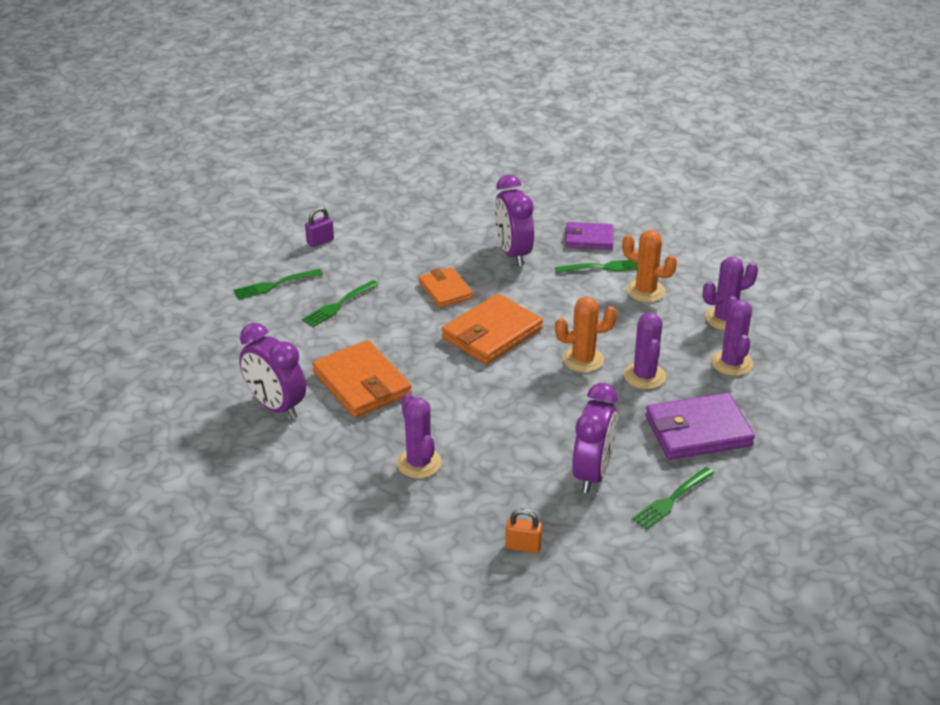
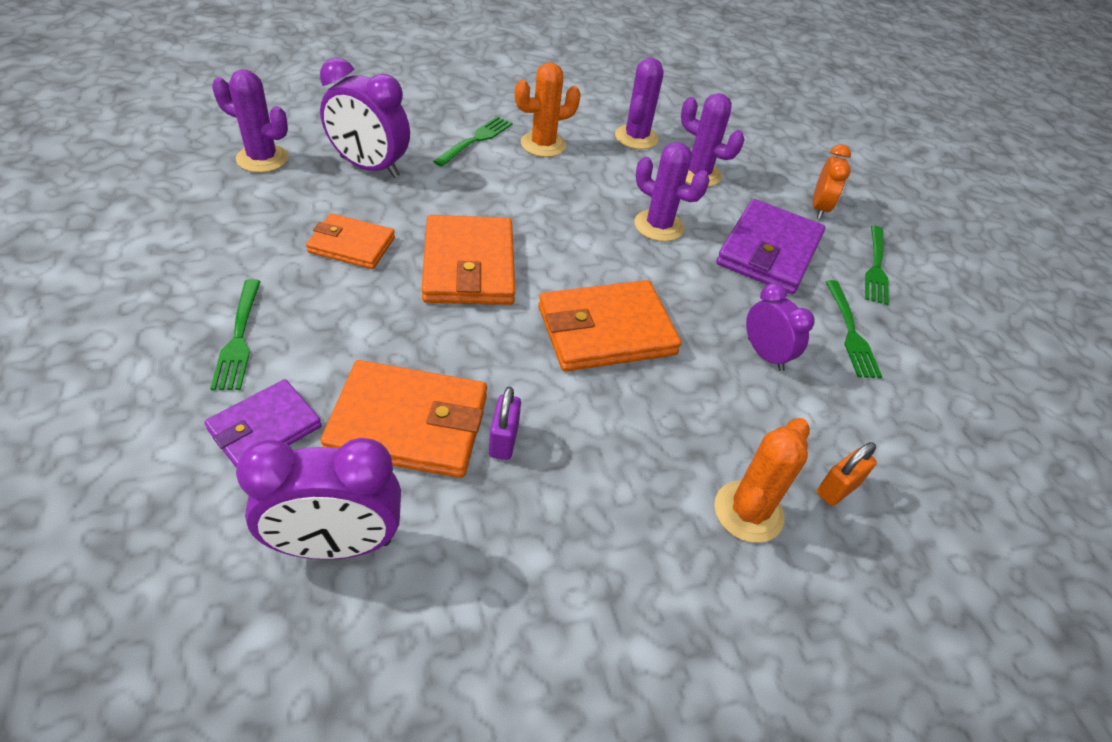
camera: 55 degrees left, 10 degrees up
green fork [233,269,323,300] -> green fork moved to [865,226,889,305]
purple padlock [305,207,334,247] -> purple padlock moved to [489,387,521,460]
purple cactus [396,393,442,478] -> purple cactus moved to [212,69,289,173]
orange cactus [555,297,617,372] -> orange cactus moved to [714,418,810,543]
purple wallet [565,222,614,250] -> purple wallet moved to [204,379,322,467]
purple clock [572,383,618,493] -> purple clock [746,283,815,371], size x0.63
none -> orange wallet [538,280,681,372]
none -> orange clock [812,144,851,219]

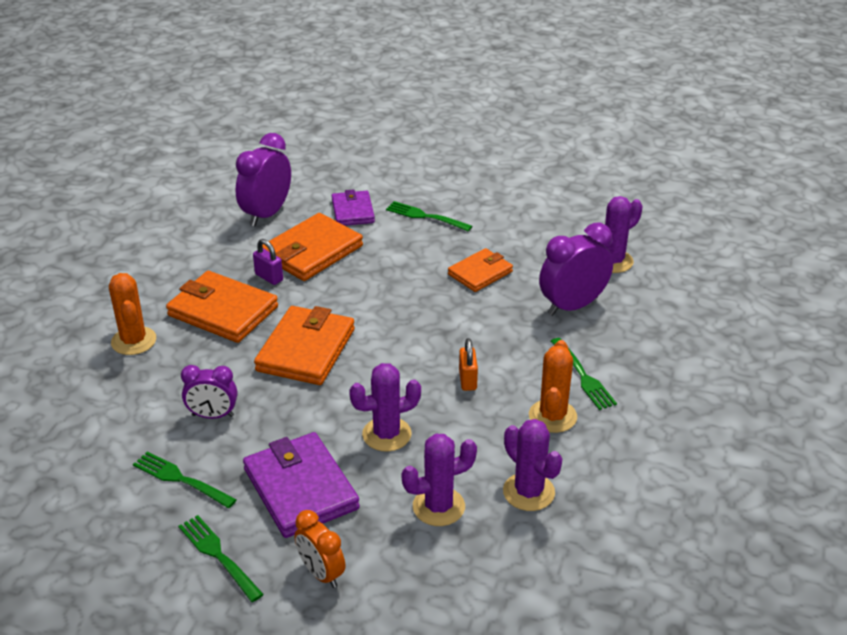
camera: 130 degrees right, 10 degrees down
orange wallet [421,215,515,305] -> orange wallet moved to [166,271,278,343]
orange padlock [817,442,877,506] -> orange padlock moved to [459,338,478,391]

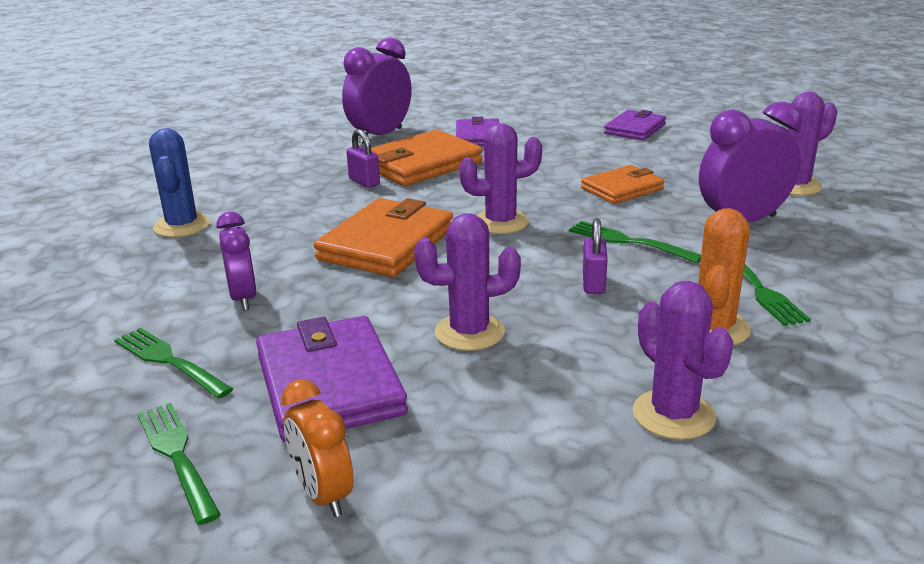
camera: 10 degrees right, 10 degrees down
orange cactus [109,273,156,355] -> blue cactus [149,128,210,237]
orange wallet [166,271,278,343] -> none
purple clock [181,365,237,419] -> purple clock turned 120 degrees counterclockwise [216,212,257,310]
green fork [386,201,472,232] -> green fork moved to [569,221,701,263]
purple cactus [402,434,477,526] -> purple cactus moved to [459,123,542,234]
orange padlock [459,338,478,391] -> purple padlock [583,218,608,294]
none -> purple wallet [604,110,666,140]

